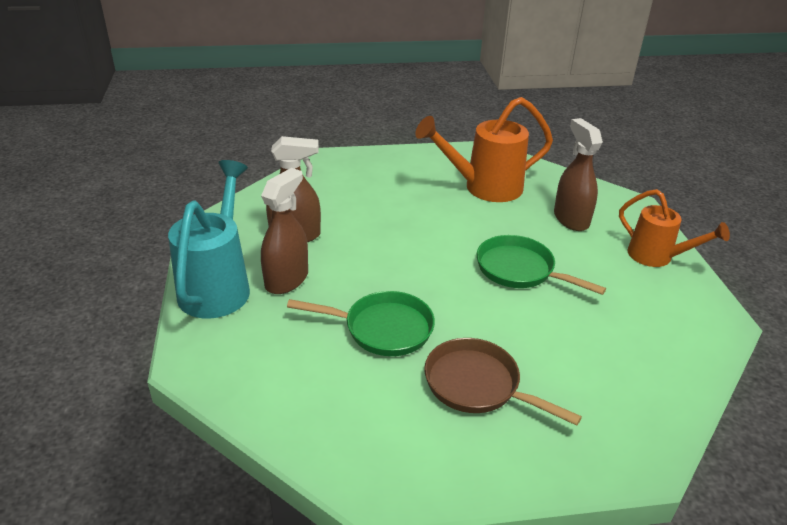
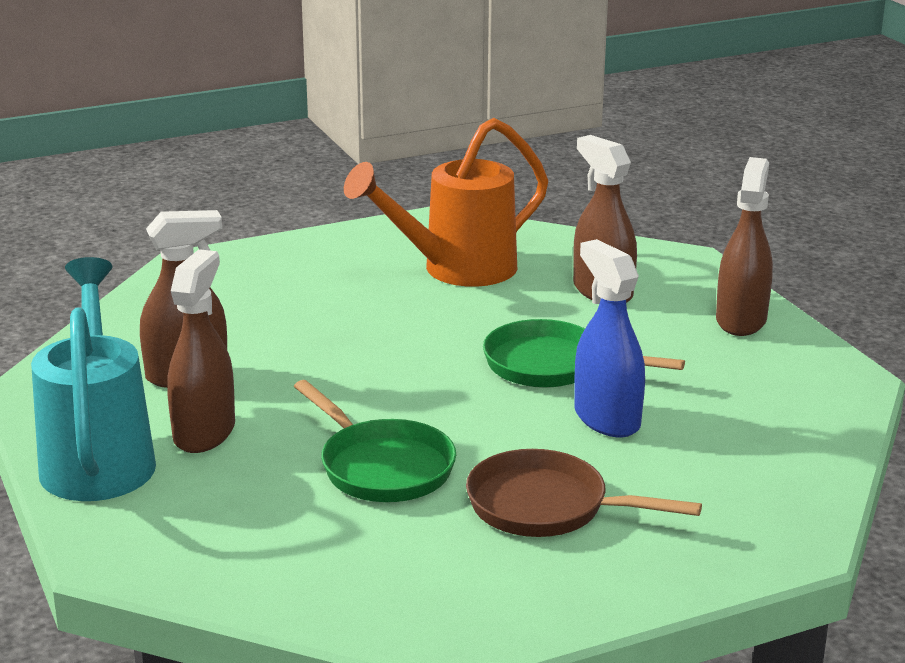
camera: 15 degrees left, 10 degrees down
green pan [287,291,435,356] -> green pan turned 60 degrees clockwise [294,380,456,502]
orange watering can [619,189,730,267] -> brown spray bottle [716,157,773,336]
none -> blue spray bottle [574,239,645,437]

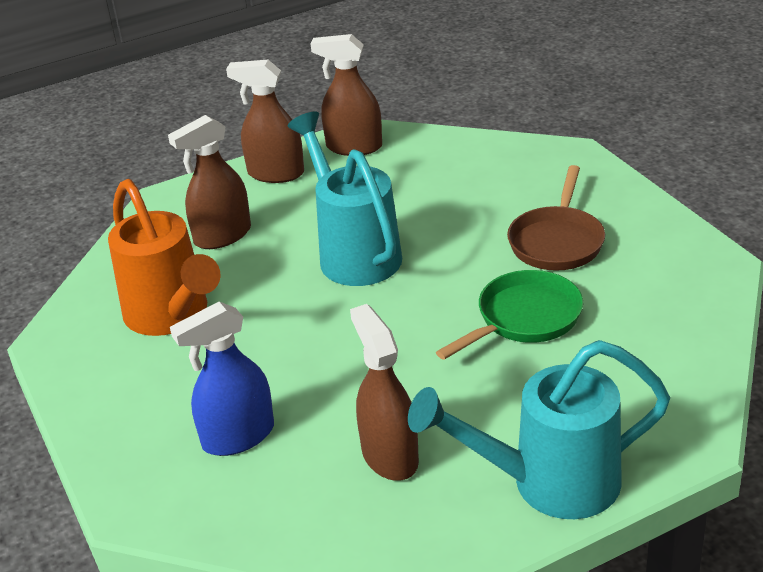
camera: 90 degrees left, 10 degrees up
brown spray bottle [167,249,235,453] -> brown spray bottle moved to [311,34,382,156]
green pan [483,319,685,388] -> turquoise watering can [288,112,402,286]
blue spray bottle [574,239,645,437] -> blue spray bottle moved to [170,302,274,456]

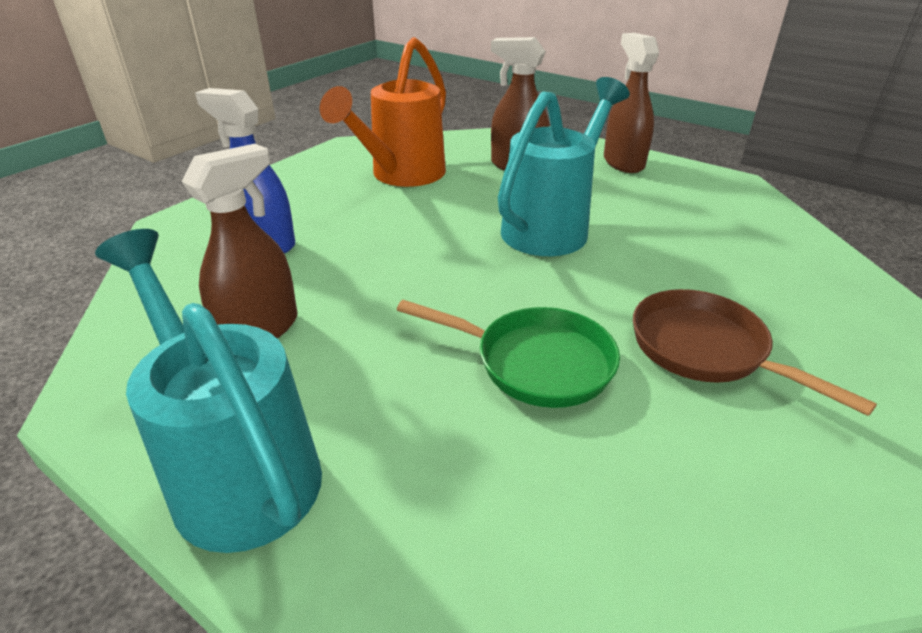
camera: 60 degrees right, 0 degrees up
brown spray bottle [311,34,382,156] -> none
brown pan [507,165,605,271] -> brown pan turned 60 degrees clockwise [633,289,877,416]

